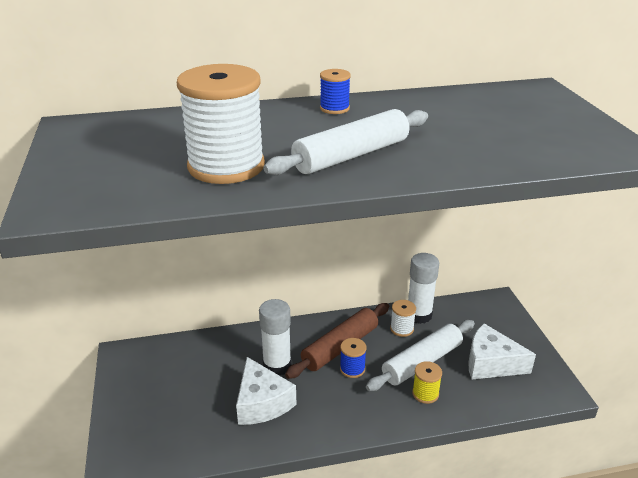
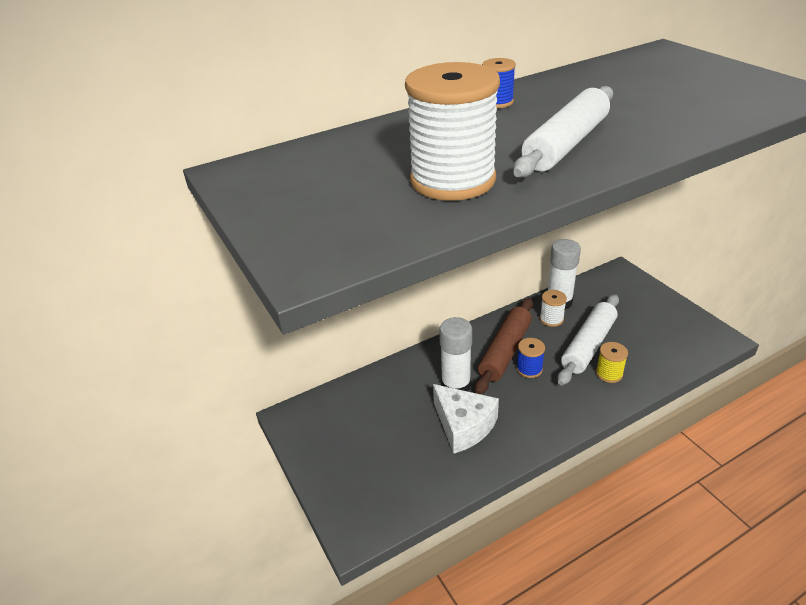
camera: 15 degrees left, 5 degrees up
white cheese [468,324,536,379] -> none

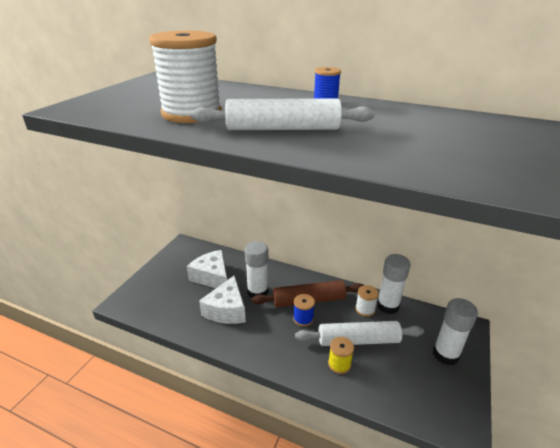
camera: 50 degrees right, 5 degrees down
none -> white cheese [187,250,227,288]
none -> white glue stick [433,298,478,365]

